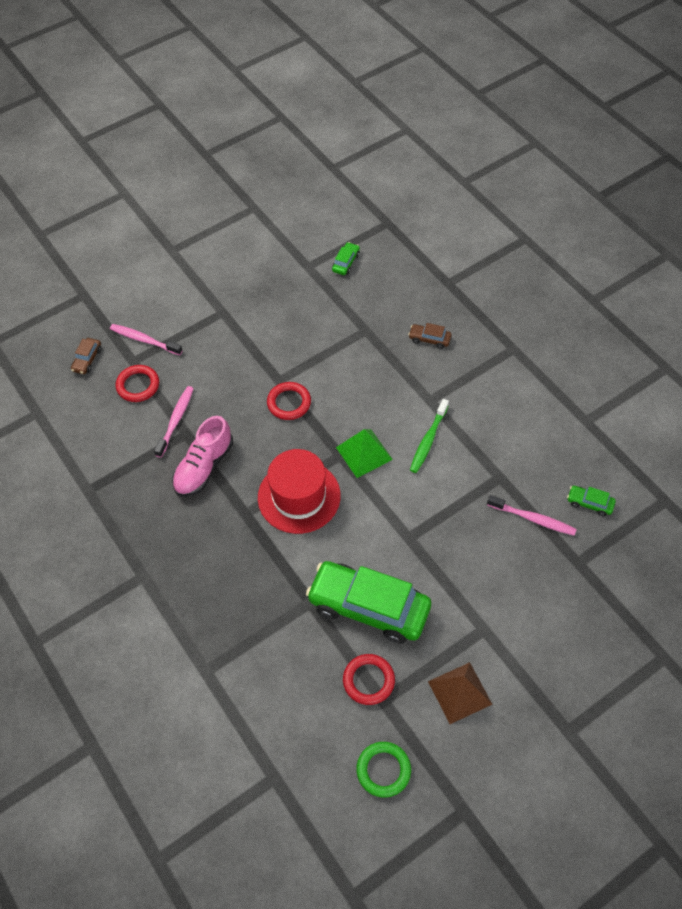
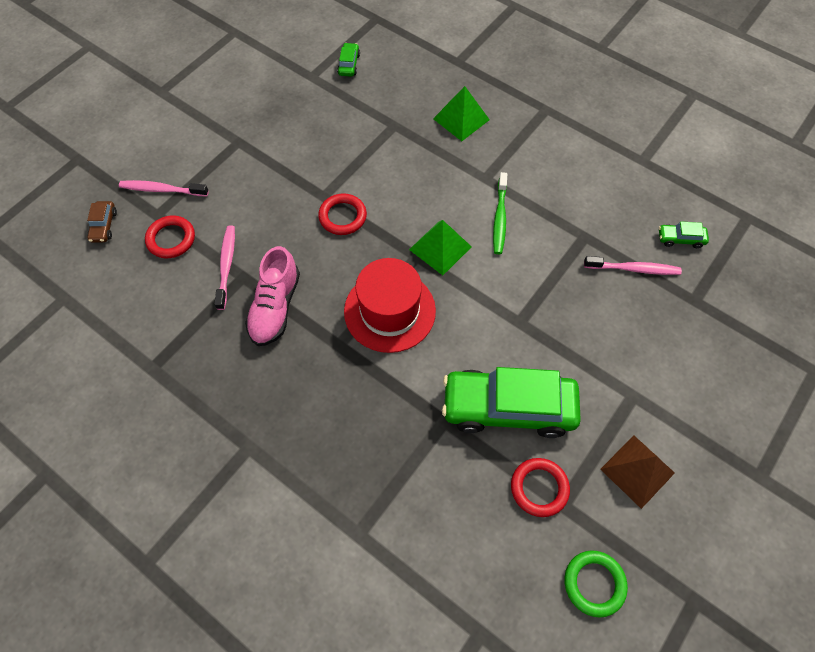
camera: 20 degrees left, 5 degrees up
brown car [408,323,452,349] -> green pyramid [433,86,490,141]

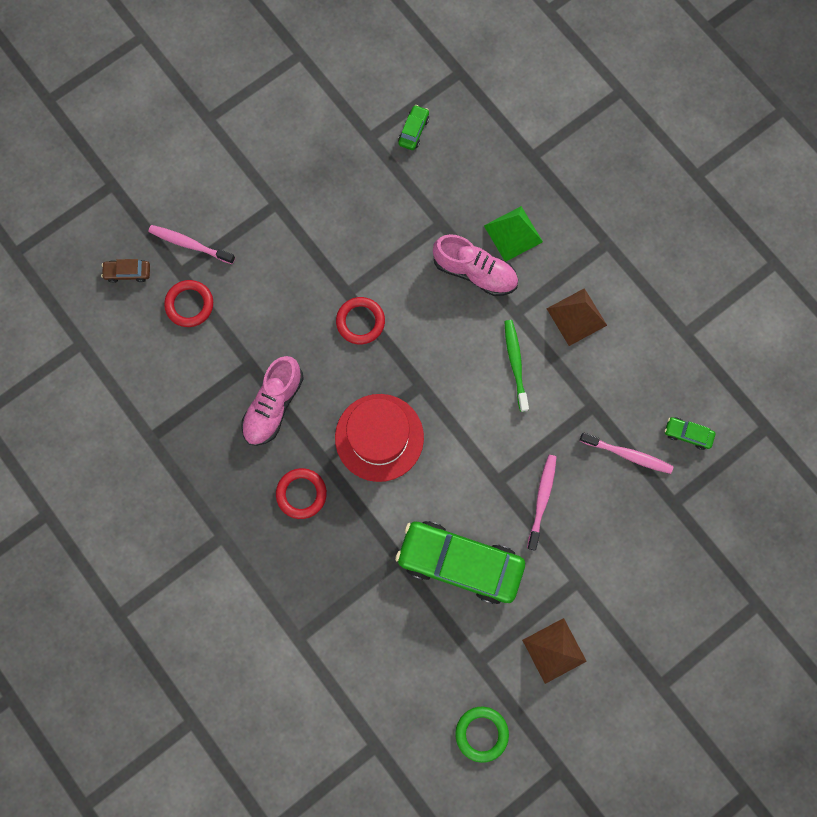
camera: 15 degrees right, 15 degrees up
brown car [87,201,117,243] -> brown car turned 75 degrees clockwise [101,259,150,283]
pink toothbrush [214,225,235,310] -> pink toothbrush moved to [527,455,557,550]
green pyramid [409,220,472,275] -> none
green toothbrush [493,172,507,254] -> green toothbrush turned 150 degrees clockwise [504,320,529,412]
red ring [511,458,570,517] -> red ring moved to [276,468,327,519]
none -> pink shoe [433,234,518,296]
none -> brown pyramid [547,288,607,346]

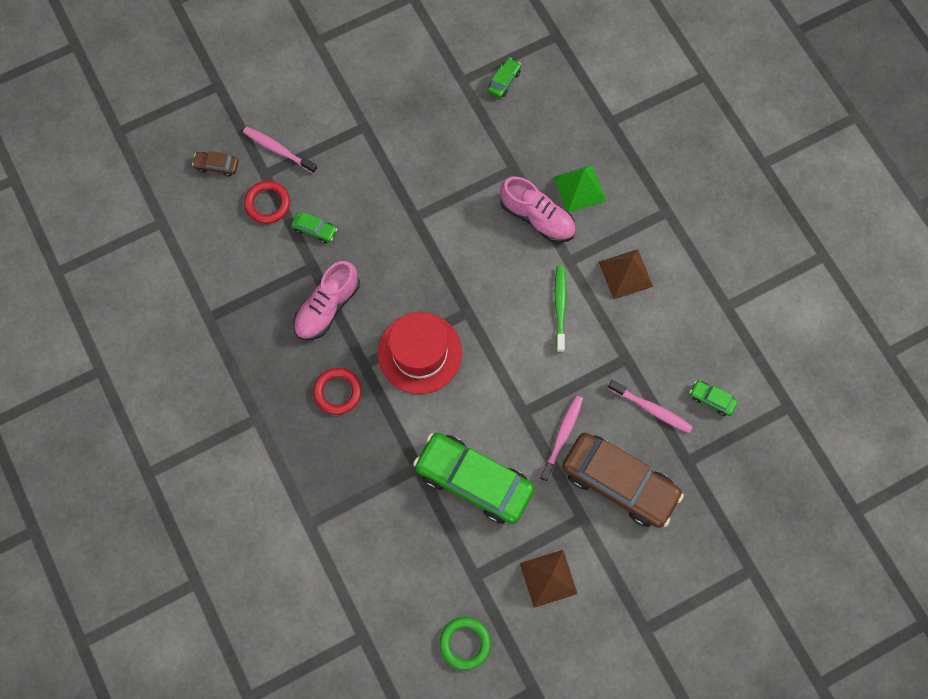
camera: 10 degrees right, 5 degrees down
red ring [336,297,385,344] -> none
none -> green car [291,212,337,243]
none -> brown car [562,433,684,528]

